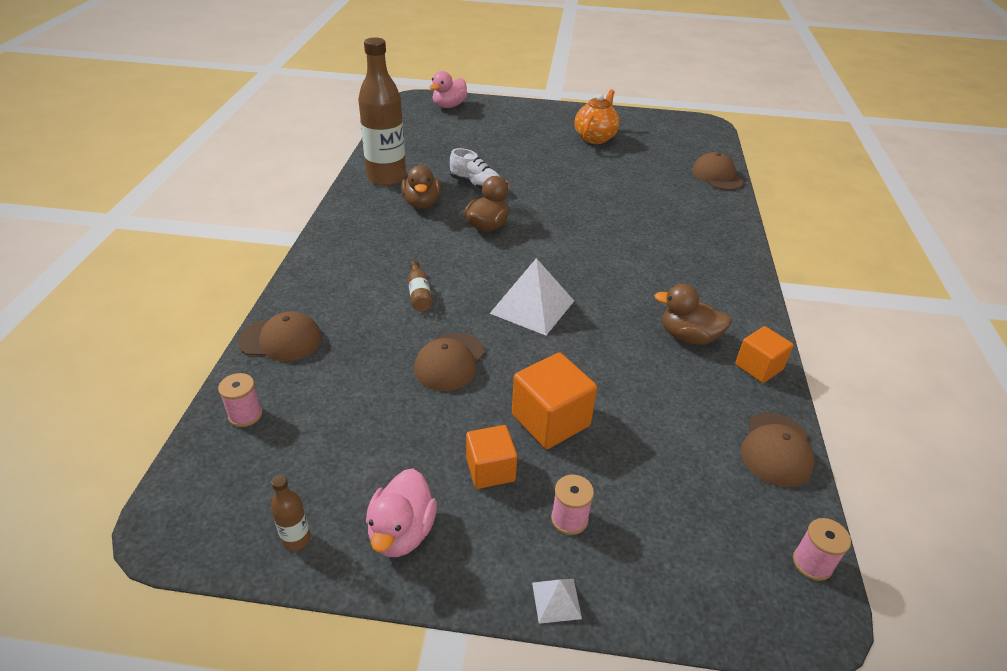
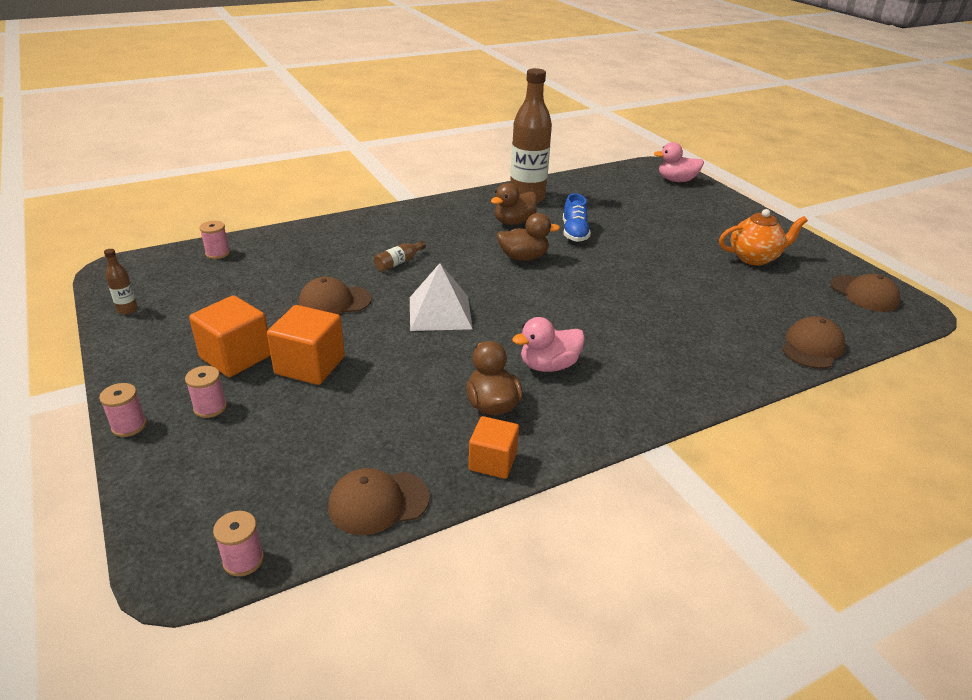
camera: 55 degrees right, 5 degrees down
brown cap [238,311,322,362] -> brown cap moved to [831,274,901,312]
pink duck [366,468,437,557] -> pink duck moved to [512,317,585,372]
white shoe [450,148,500,190] -> blue shoe [563,193,591,242]
orange cube [466,425,517,489] -> orange cube [189,295,271,377], size x1.52
white pyramid [532,579,582,624] -> pink spool [99,383,147,437]

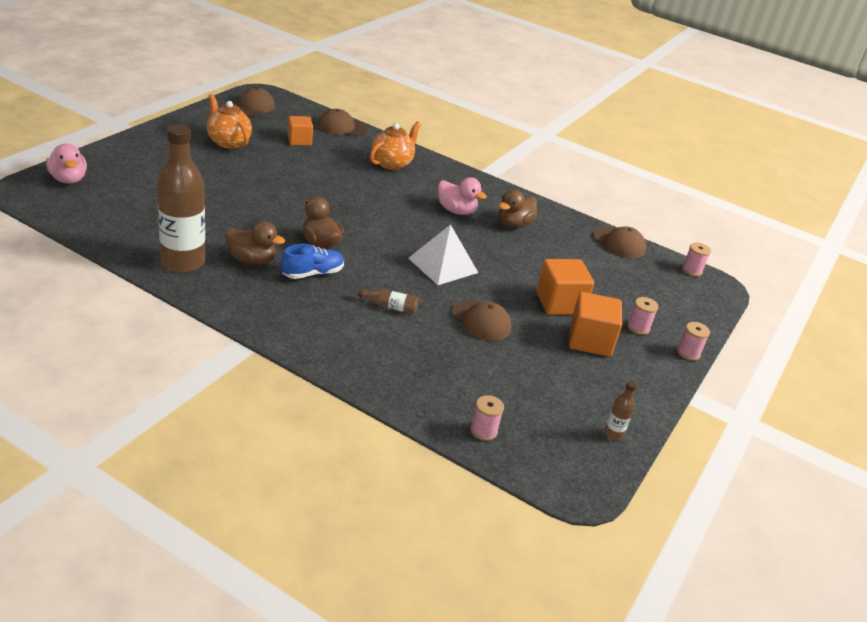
camera: 125 degrees left, 0 degrees up
orange cube [469,416,519,479] -> orange cube moved to [288,116,313,146]
blue shoe [563,193,591,242] -> blue shoe moved to [281,244,344,279]
none -> orange teapot [370,121,421,170]

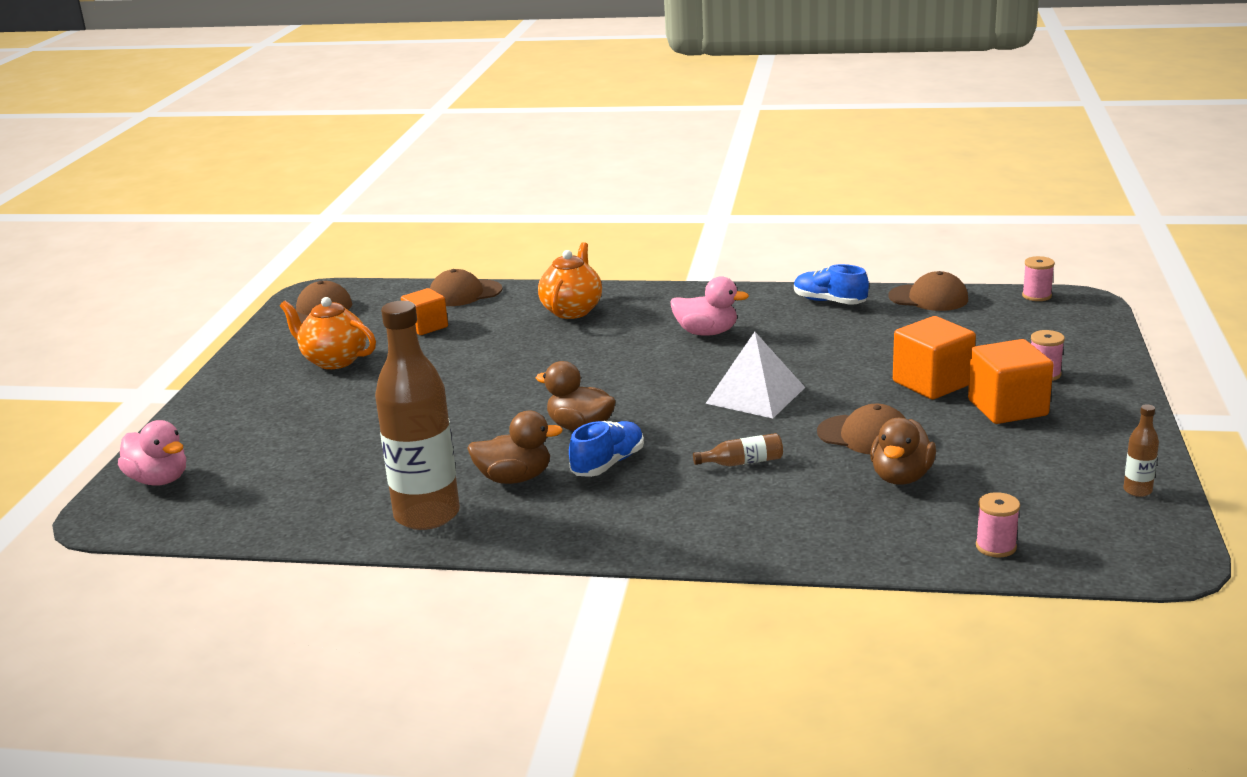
camera: 15 degrees left, 10 degrees down
brown duck [498,189,537,228] -> brown duck moved to [870,418,936,485]
pink spool [677,322,710,361] -> none
none -> blue shoe [794,264,869,305]

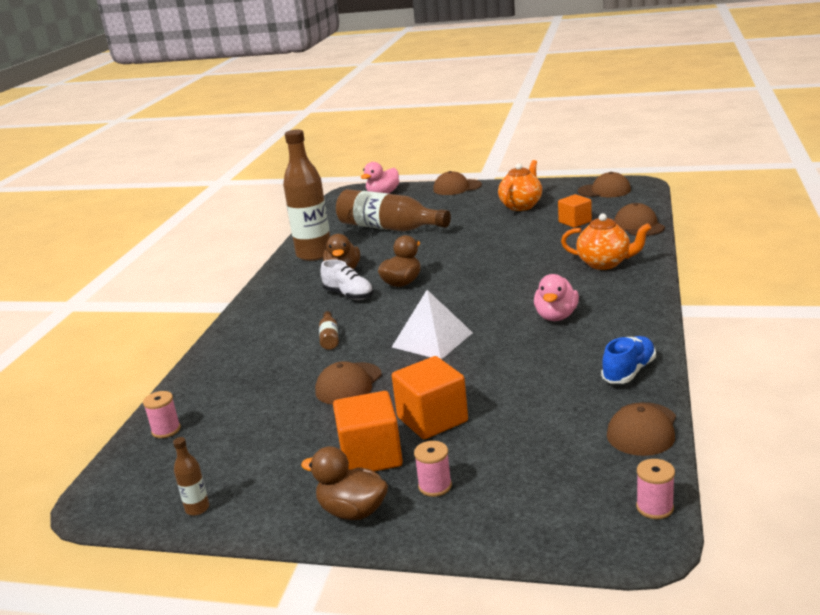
camera: 95 degrees right, 0 degrees up
blue shoe [569,421,644,477] -> white shoe [320,259,374,300]
brown duck [870,418,936,485] -> brown duck moved to [301,446,388,520]
none -> brown bottle [336,189,451,232]
none -> brown cap [433,171,482,195]

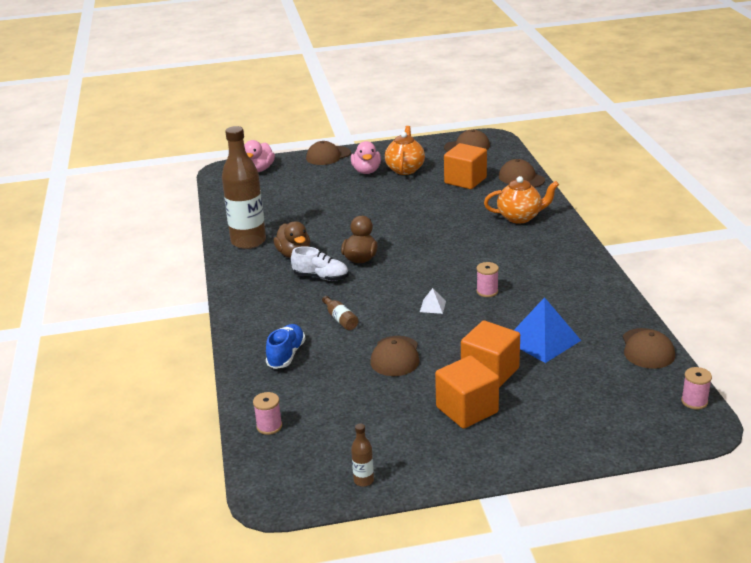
camera: 25 degrees left, 5 degrees up
brown duck [301,446,388,520] -> none
brown bottle [336,189,451,232] -> none
white pyramid [392,290,473,359] -> white pyramid [420,288,446,314], size x0.46
pink spool [414,441,452,497] -> pink spool moved to [476,262,499,297]
pink duck [534,274,579,321] -> pink duck moved to [351,141,381,174]
orange cube [558,194,592,228] -> orange cube [444,143,487,189], size x1.52
blue shoe [601,336,656,384] -> blue shoe moved to [266,324,306,369]
none -> blue pyramid [514,297,581,363]

